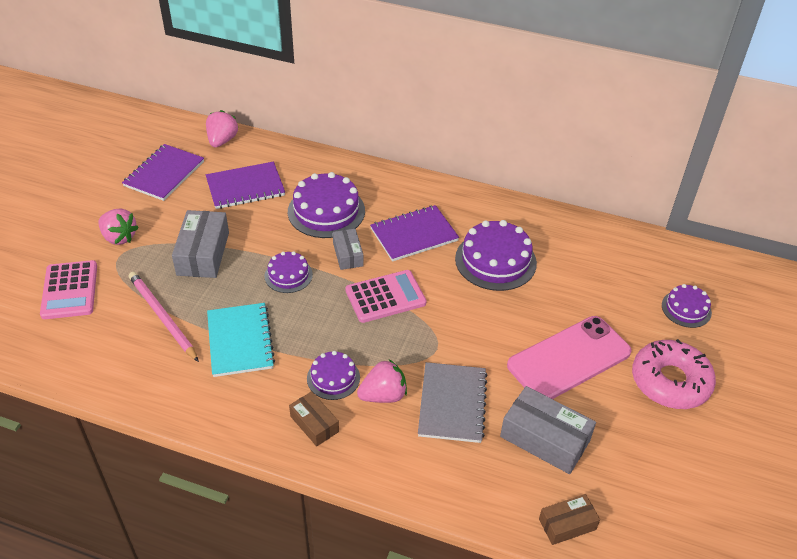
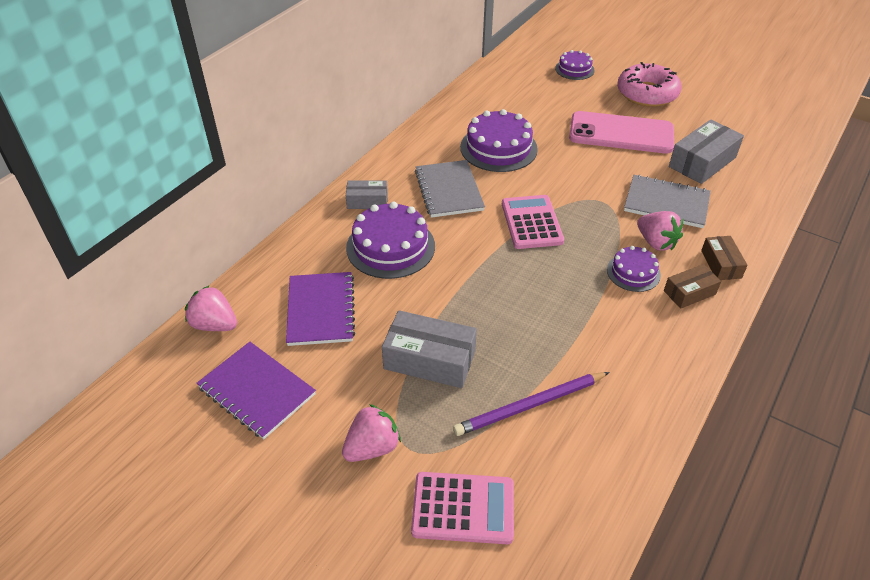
camera: 75 degrees left, 0 degrees up
pink pencil [129,272,199,362] -> purple pencil [453,372,610,436]
turquoise notebook [207,303,275,377] -> none
purple cake [265,251,313,293] -> none
grey box [333,229,364,270] -> grey box moved to [346,180,388,209]
pink strawberry [357,359,407,403] -> pink strawberry turned 150 degrees clockwise [637,211,683,251]
purple notebook [370,205,459,262] -> grey notebook [415,160,485,218]
pink phone [507,316,632,399] -> pink phone turned 60 degrees counterclockwise [569,111,674,154]
brown box [539,494,600,545] -> brown box moved to [701,236,748,280]

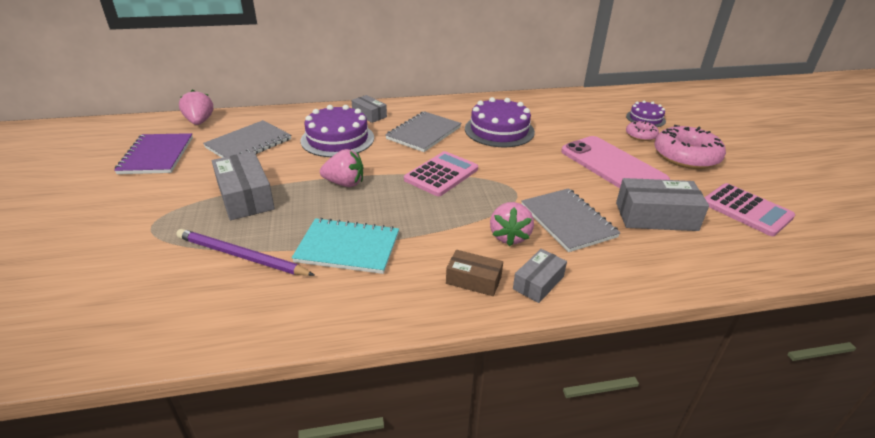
camera: 45 degrees right, 10 degrees down
purple notebook [286,272,355,346] -> grey notebook [203,120,291,158]
pink strawberry [342,404,401,462] -> pink strawberry moved to [320,149,363,187]
pink calculator [411,472,514,544] -> pink calculator moved to [704,183,795,236]
purple cake [607,246,661,292] -> none
brown box [701,236,748,280] -> grey box [513,249,567,303]
none -> turquoise notebook [292,218,399,274]
none -> pink donut [626,121,659,141]

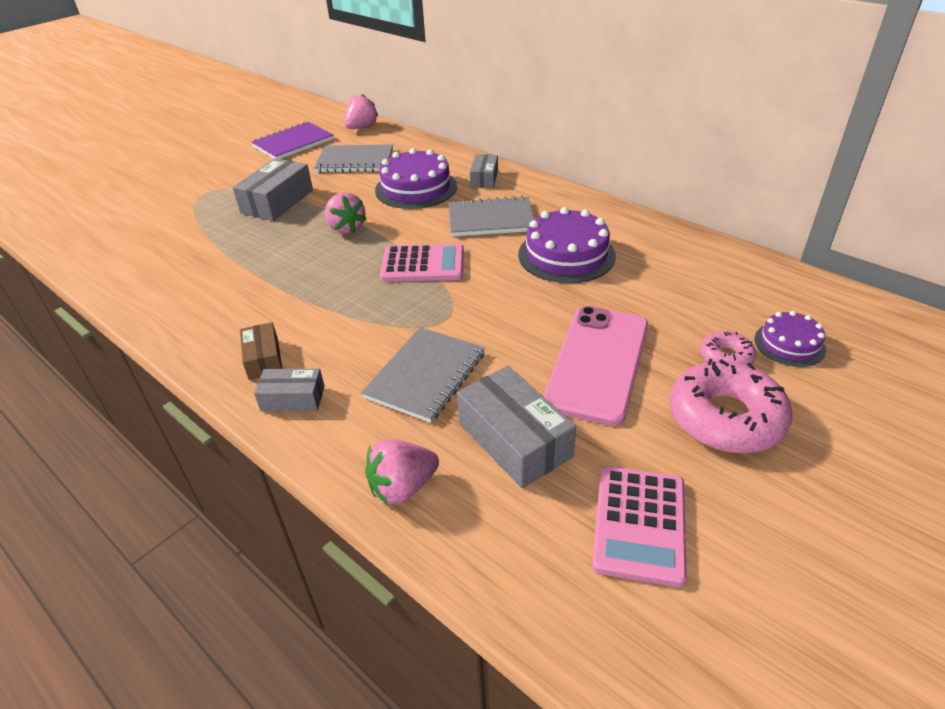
camera: 55 degrees right, 5 degrees up
purple pencil [176,229,315,276] -> none
turquoise notebook [292,218,399,274] -> none
pink strawberry [490,202,534,246] -> pink strawberry moved to [365,439,439,506]

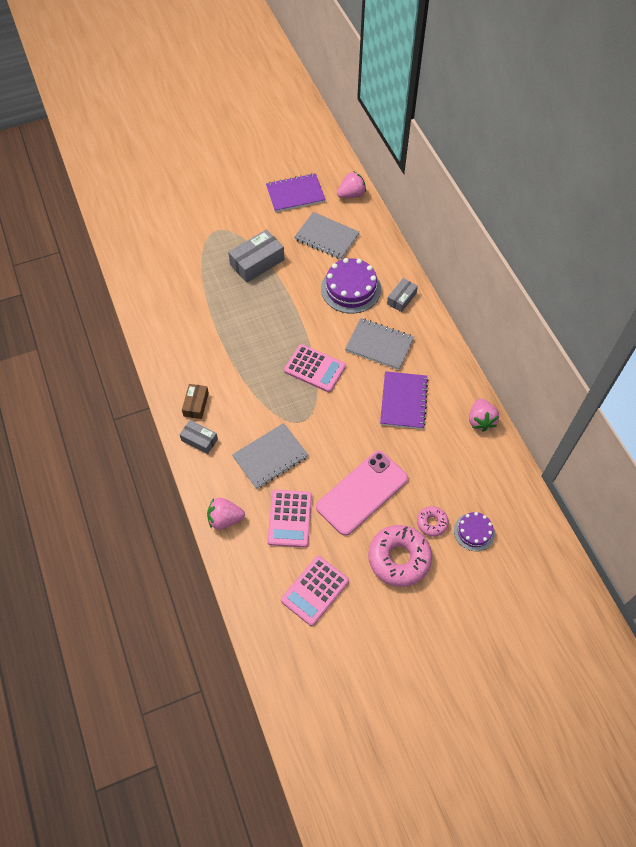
camera: 25 degrees right, 20 degrees up
pink strawberry [325,192,366,234] -> pink strawberry moved to [469,399,499,432]
grey box [457,366,576,488] -> pink calculator [267,490,312,548]
purple cake [518,207,616,283] -> purple notebook [380,371,429,429]

